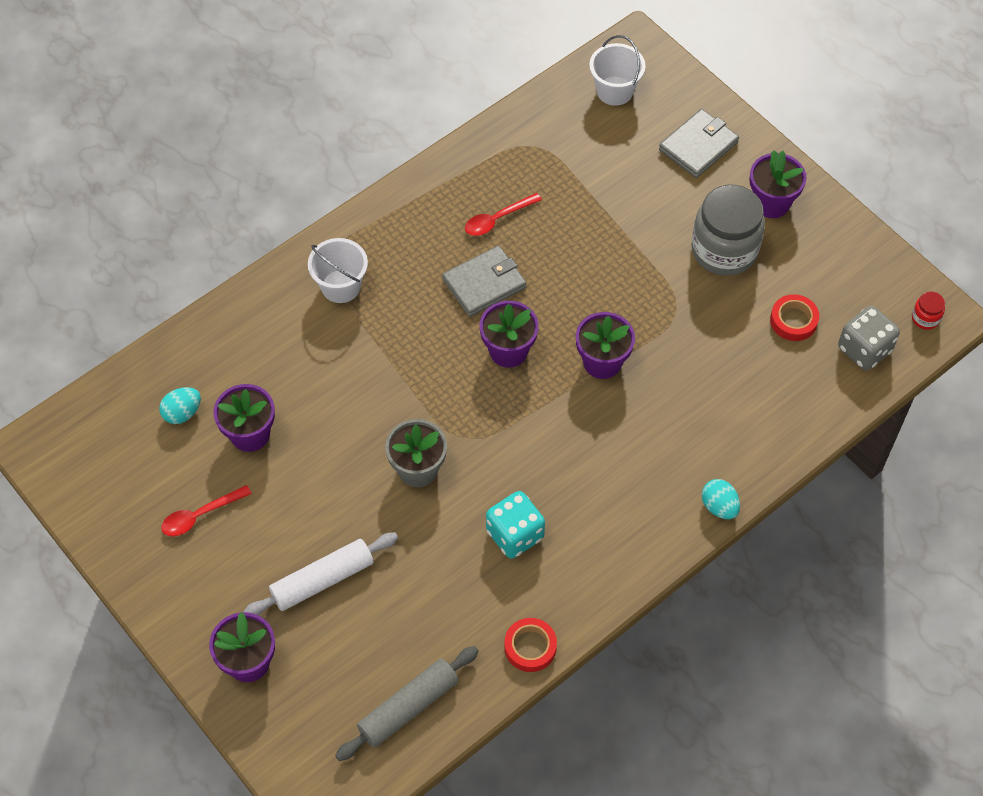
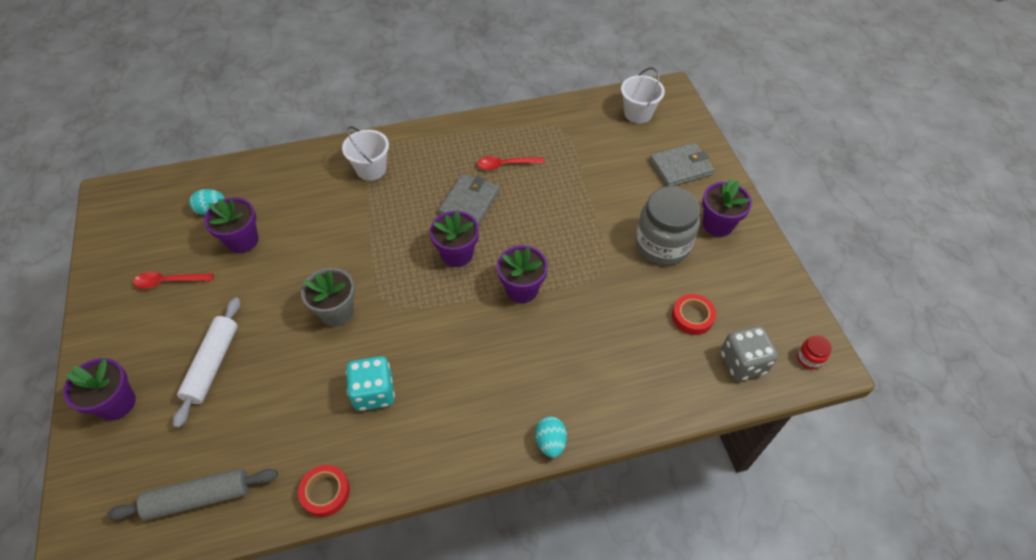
camera: 25 degrees right, 5 degrees down
white rolling pin [243,533,398,615] -> white rolling pin turned 75 degrees counterclockwise [173,297,240,428]
grey wallet [442,245,526,317] -> grey wallet turned 60 degrees counterclockwise [439,174,499,225]

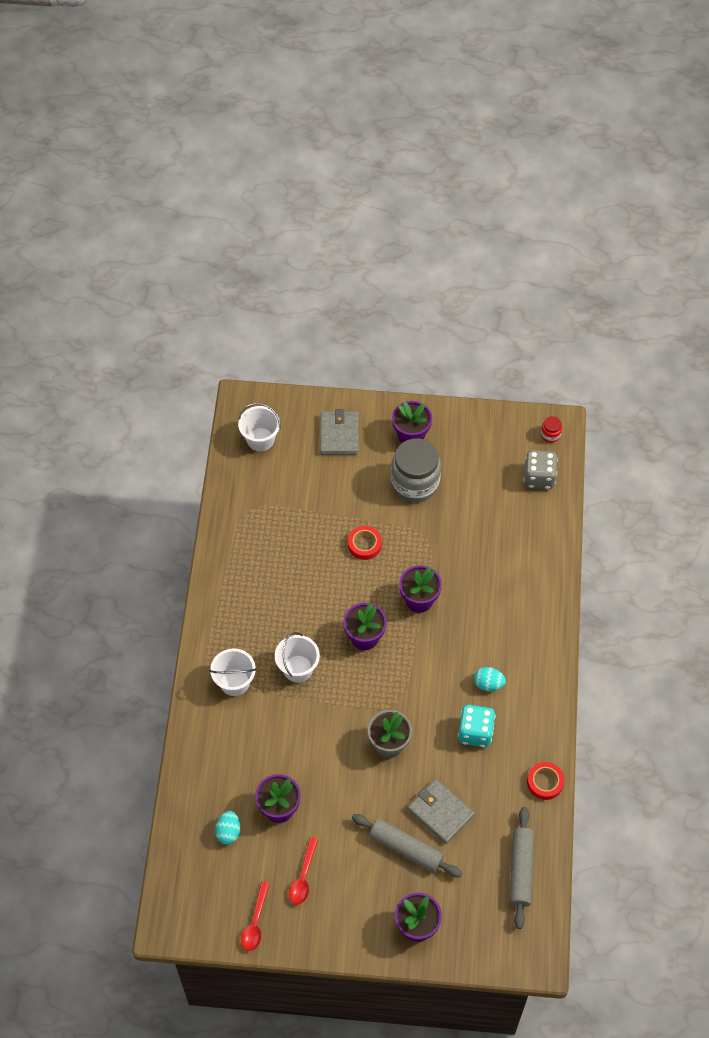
camera: 70 degrees left, 5 degrees up
white rolling pin [173,297,240,428] -> grey rolling pin [352,814,462,878]
grey wallet [439,174,499,225] -> grey wallet moved to [408,779,475,844]
red spoon [477,156,544,170] -> red spoon moved to [241,882,270,951]
turquoise egg [535,416,567,458] -> turquoise egg moved to [474,667,506,691]
red tape [672,294,716,335] -> red tape moved to [348,526,382,560]
none -> white bucket [275,632,320,683]

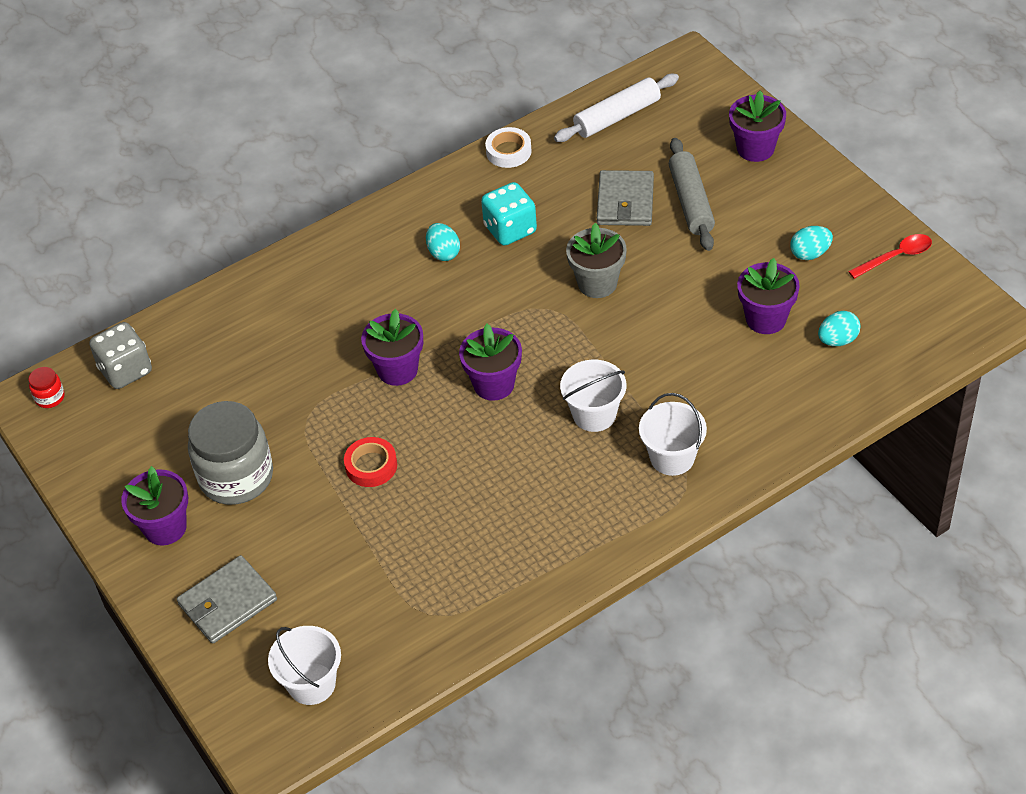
camera: 125 degrees left, 10 degrees down
red spoon [289,837,318,905] -> turquoise egg [790,226,833,260]
grey rolling pin [510,807,534,929] -> white rolling pin [554,74,679,142]
red tape [527,762,564,800] -> white tape [485,127,532,168]

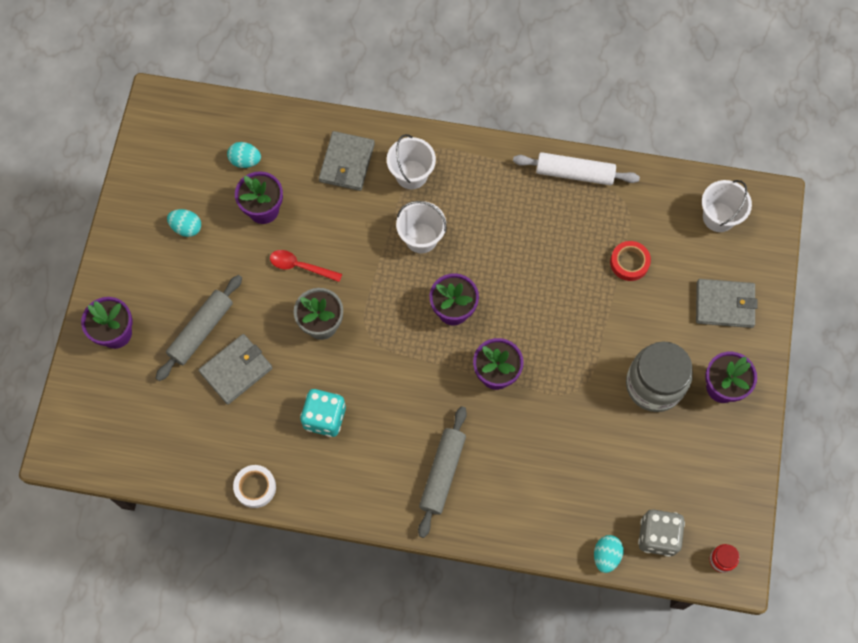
camera: 140 degrees left, 20 degrees up
red tape [344,437,397,487] -> red tape moved to [610,241,651,281]
turquoise egg [426,223,460,261] -> turquoise egg moved to [594,535,624,573]
white rolling pin [554,74,679,142] -> white rolling pin moved to [513,152,640,186]
red spoon [848,234,932,279] -> red spoon moved to [270,250,342,282]
none -> grey wallet [319,131,375,191]
none -> grey rolling pin [418,406,467,538]

